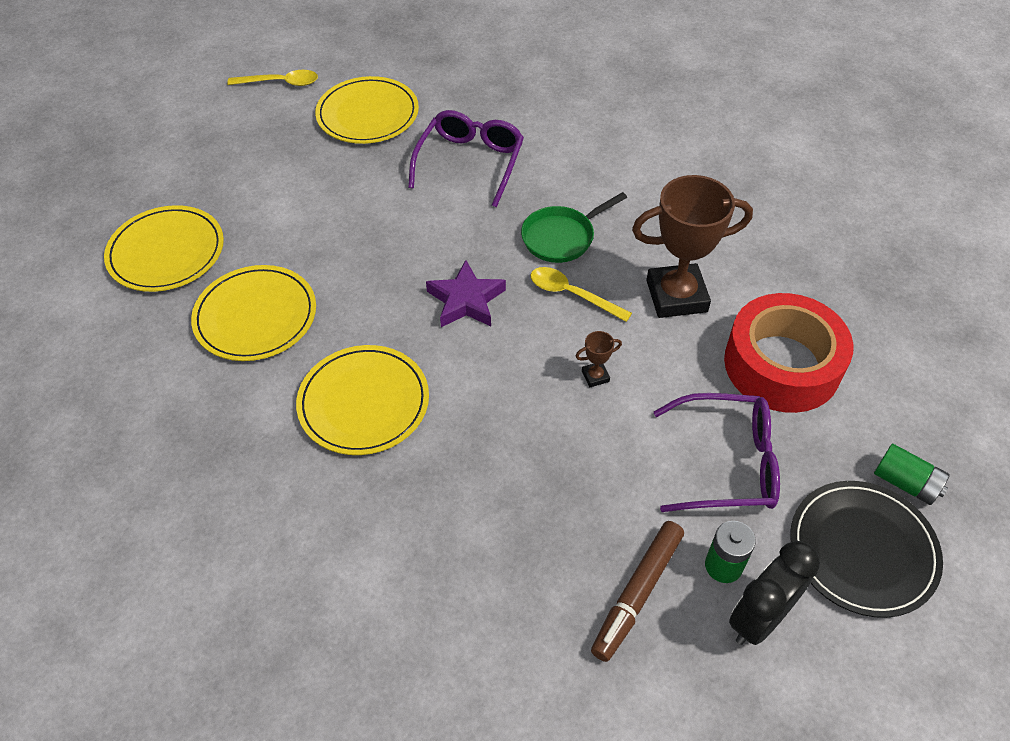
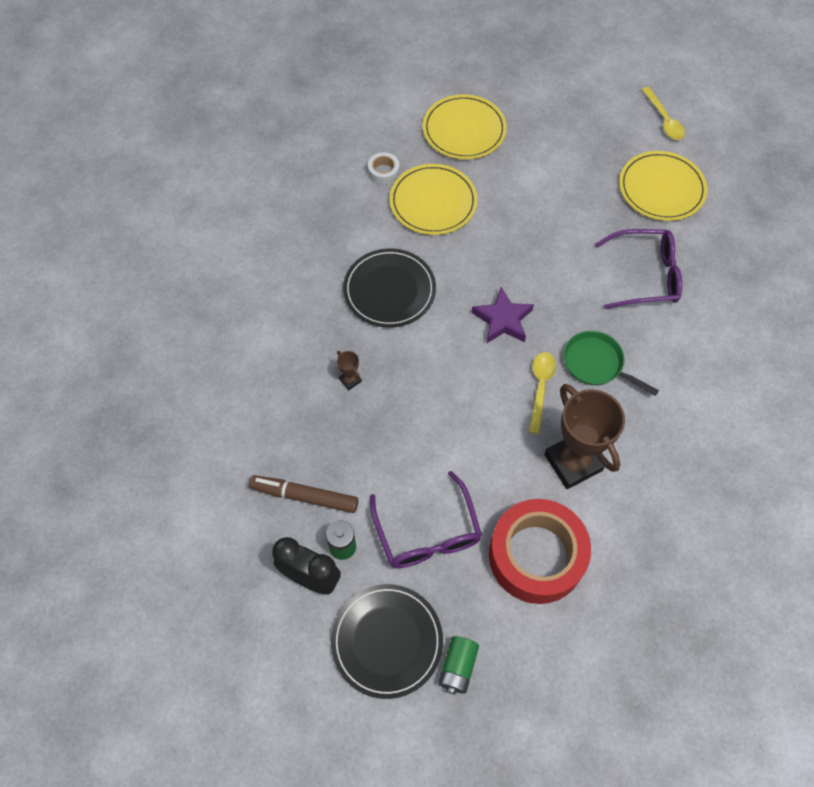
camera: 70 degrees right, 10 degrees up
yellow plate [296,345,429,455] -> black plate [343,248,436,327]
brown trophy [575,331,622,387] -> brown trophy moved to [337,351,362,390]
none -> white tape [368,152,399,185]

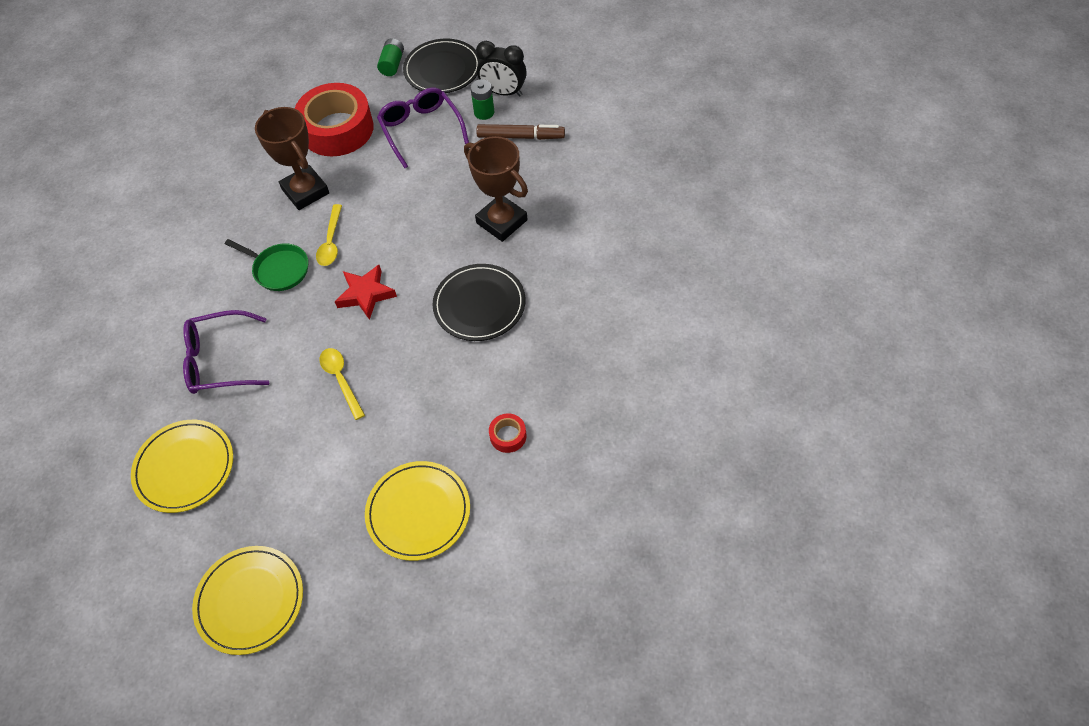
camera: 175 degrees right, 5 degrees down
brown trophy [337,351,362,390] -> brown trophy [464,136,528,242], size x2.50
white tape [368,152,399,185] -> red tape [489,414,527,453]
yellow plate [389,164,478,235] -> yellow plate moved to [192,546,303,655]
purple star [471,287,534,344] -> red star [335,265,397,320]
yellow spoon [641,87,685,140] -> yellow spoon moved to [320,348,365,420]

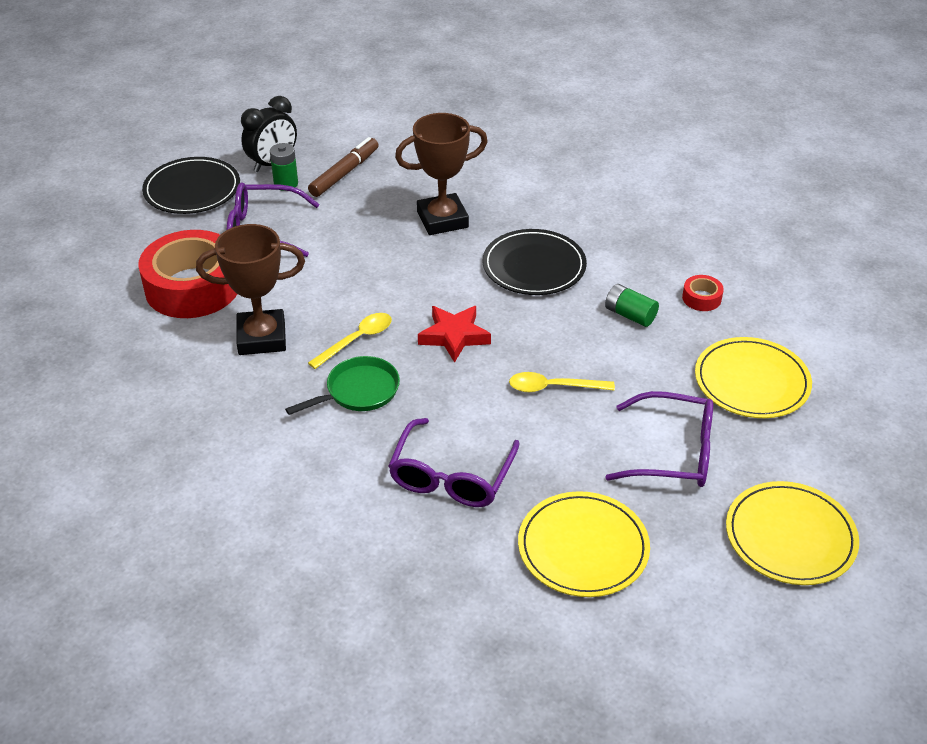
camera: 65 degrees left, 15 degrees down
yellow spoon [316,204,342,266] -> yellow spoon turned 75 degrees counterclockwise [308,313,392,369]
green battery [377,38,404,76] -> green battery moved to [605,284,659,327]
none -> purple glasses [605,391,713,487]

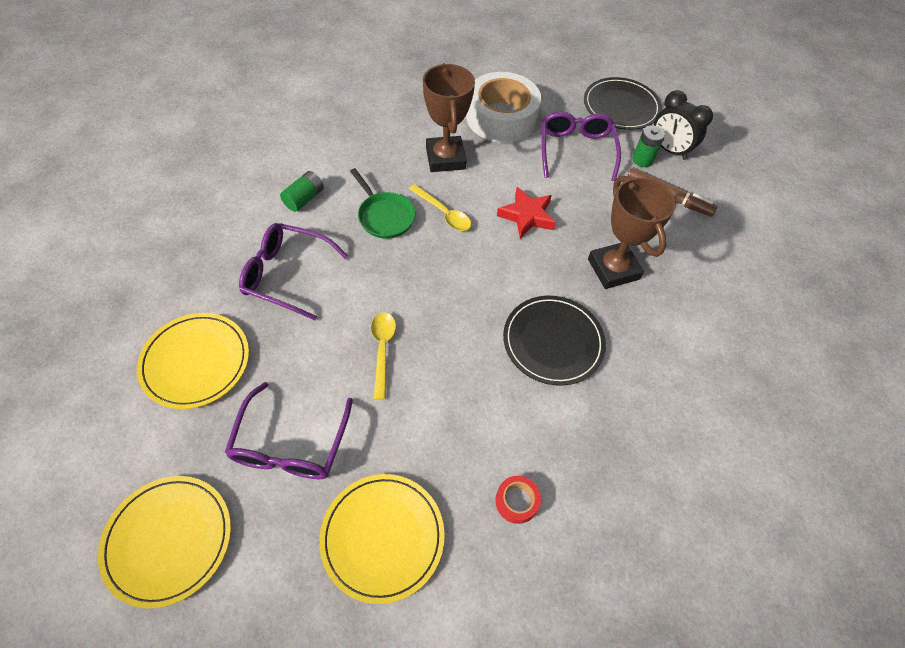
camera: 85 degrees right, 15 degrees up
red tape [138,230,237,318] -> white tape [466,72,541,143]
red star [418,306,491,363] -> red star moved to [497,187,556,239]
green battery [605,284,659,327] -> green battery moved to [280,171,324,212]

